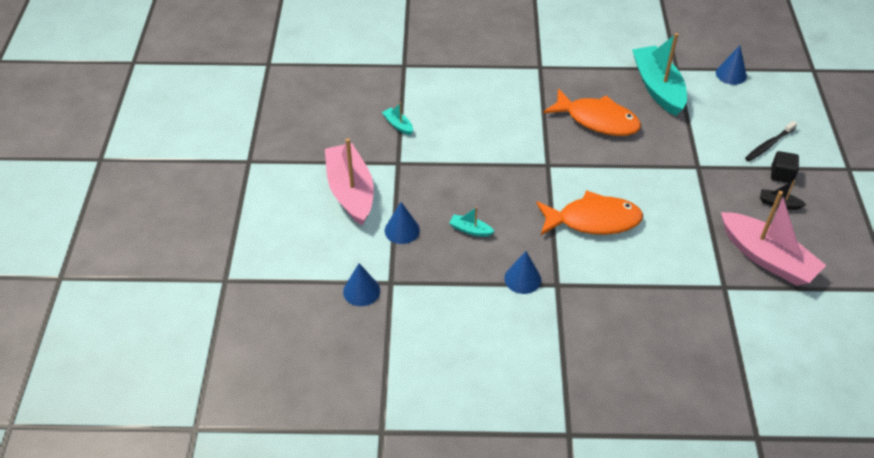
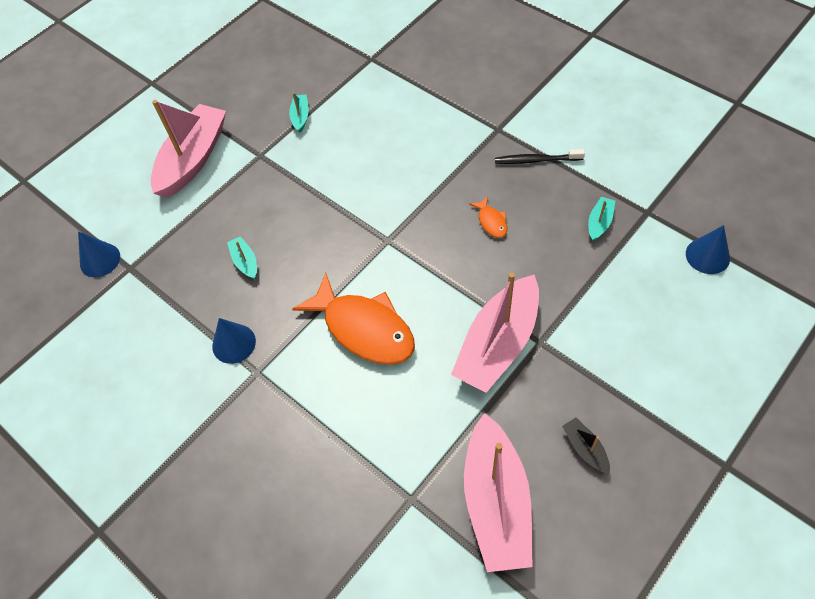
camera: 45 degrees right, 10 degrees up
blue cone [385,202,420,244] -> none
orange fish [543,88,641,136] -> orange fish [469,196,507,238], size x0.43
turquoise boat [632,33,687,116] -> turquoise boat [588,197,615,241], size x0.42
black toothbrush [745,121,797,161] -> black toothbrush moved to [495,149,585,164]
black cube [771,151,799,183] -> none
none -> pink boat [451,273,539,393]

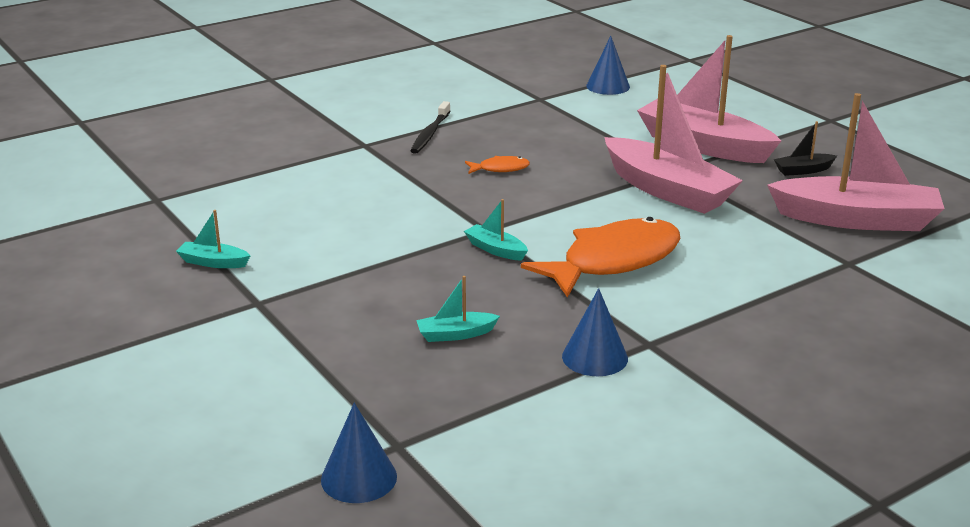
camera: 80 degrees left, 30 degrees down
pink boat [151,100,226,198] -> pink boat moved to [637,35,781,163]
turquoise boat [588,197,615,241] -> turquoise boat moved to [464,199,528,261]

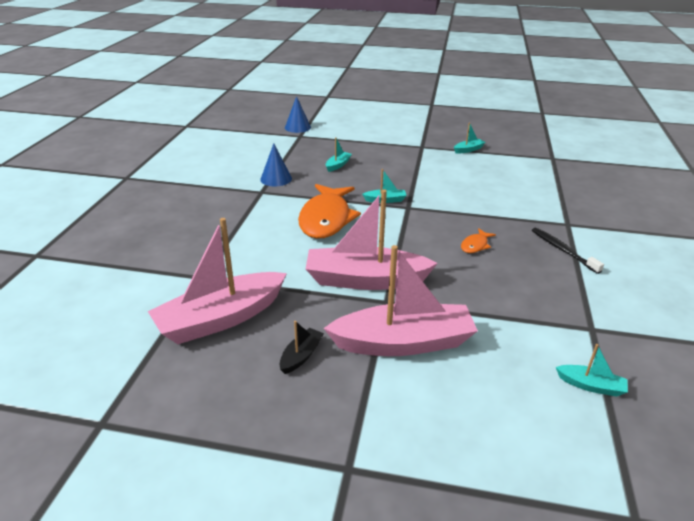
camera: 135 degrees right, 5 degrees up
blue cone [586,36,630,95] -> turquoise boat [556,344,628,397]

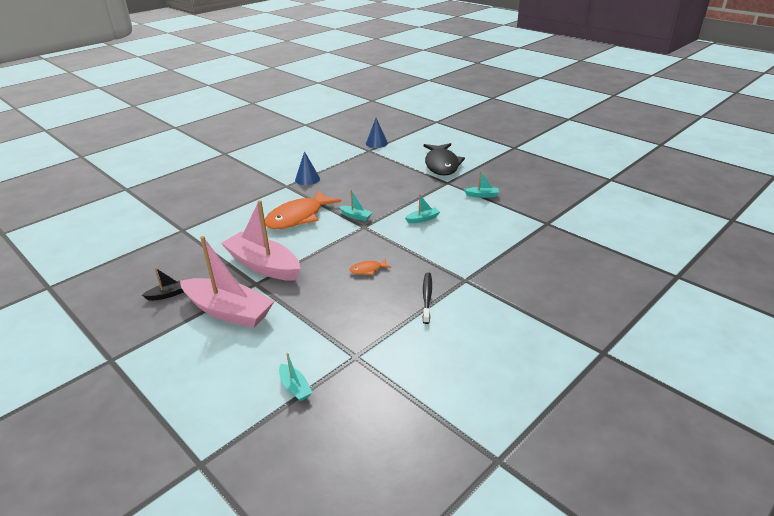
camera: 35 degrees right, 0 degrees up
pink boat [148,218,287,344] -> none
turquoise boat [326,137,352,172] -> turquoise boat moved to [405,194,440,223]
none -> black fish [424,143,465,176]

